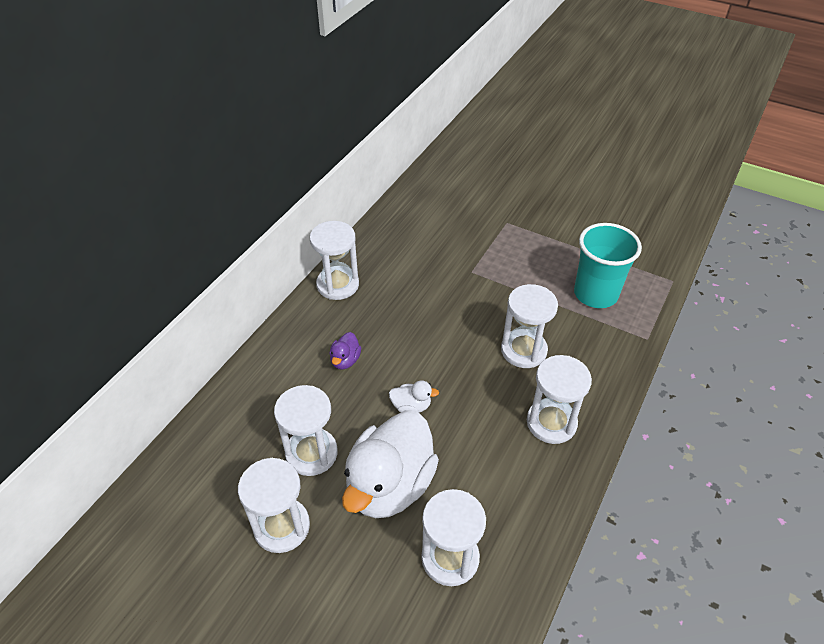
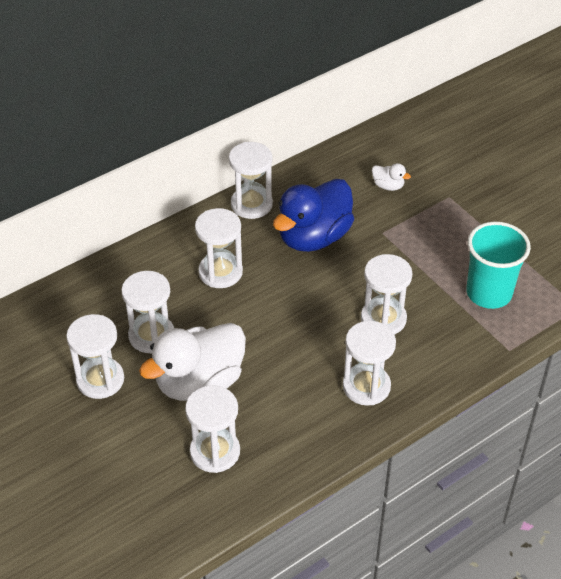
camera: 25 degrees right, 0 degrees up
purple duck [329,332,361,369] -> white hourglass [195,208,243,288]
white duck [389,380,439,412] -> white duck moved to [372,163,411,191]
none -> blue duck [273,179,354,252]

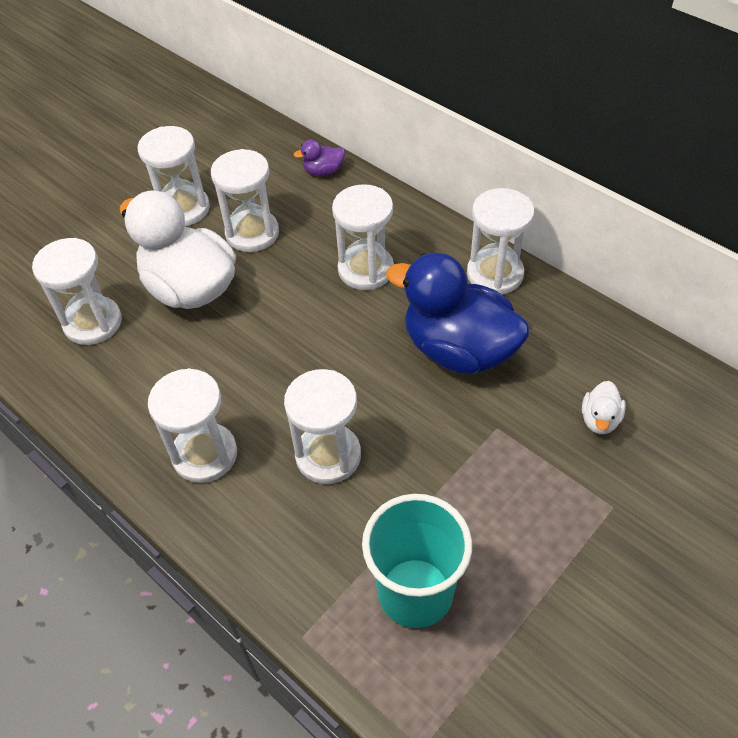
camera: 80 degrees right, 5 degrees up
none -> purple duck [294,140,345,176]

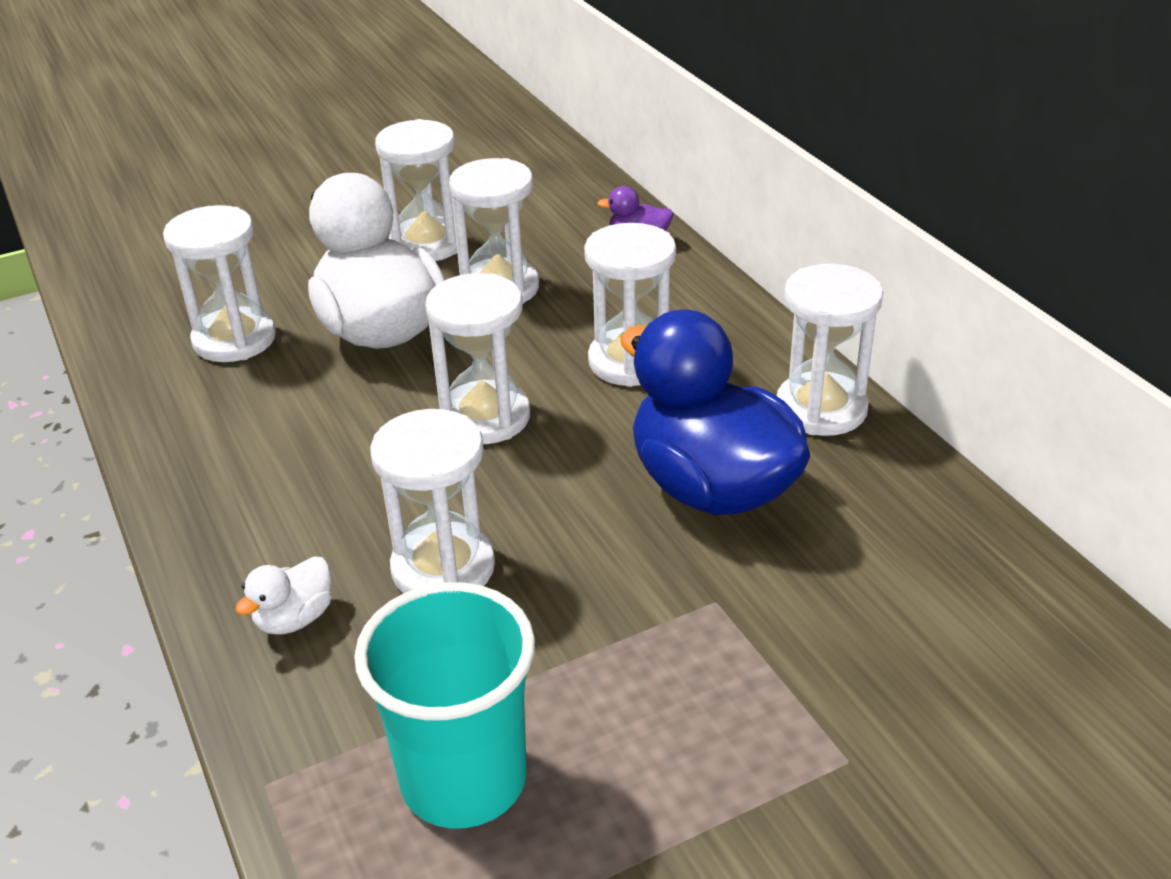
camera: 20 degrees right, 15 degrees down
white hourglass [148,368,237,483] -> white hourglass moved to [425,273,530,444]
white duck [582,381,626,434] -> white duck moved to [235,556,331,635]

